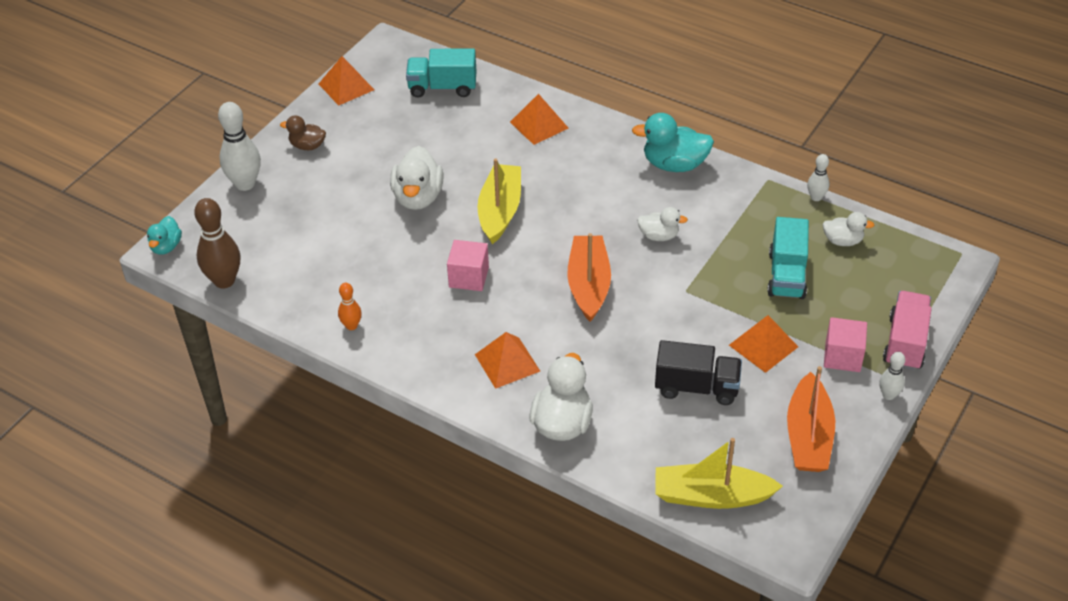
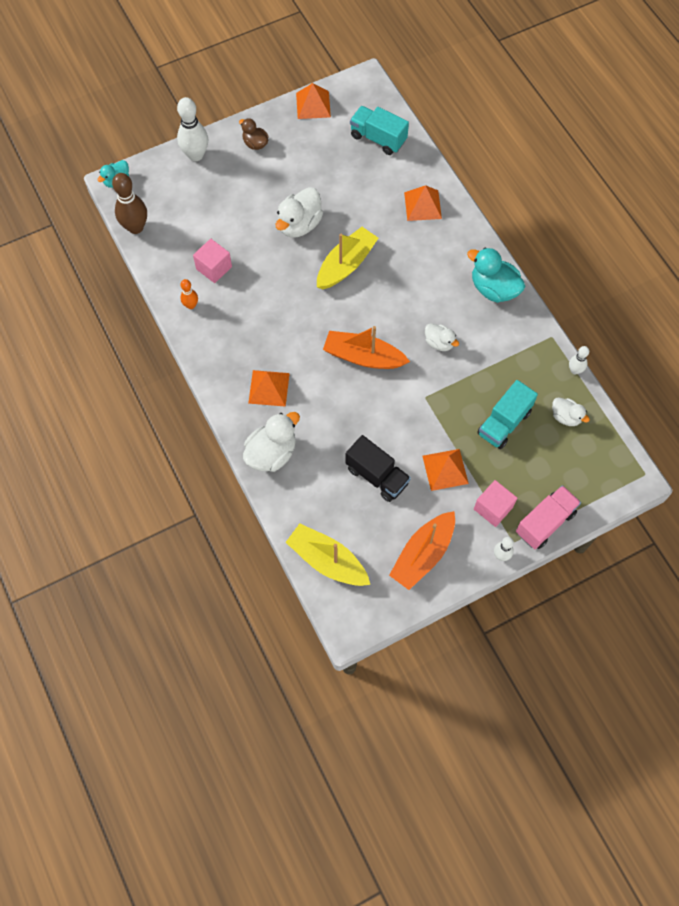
camera: 30 degrees right, 20 degrees up
pink cube [447,240,489,291] -> pink cube moved to [193,239,232,283]
orange boat [567,233,611,322] -> orange boat turned 105 degrees counterclockwise [323,326,410,369]

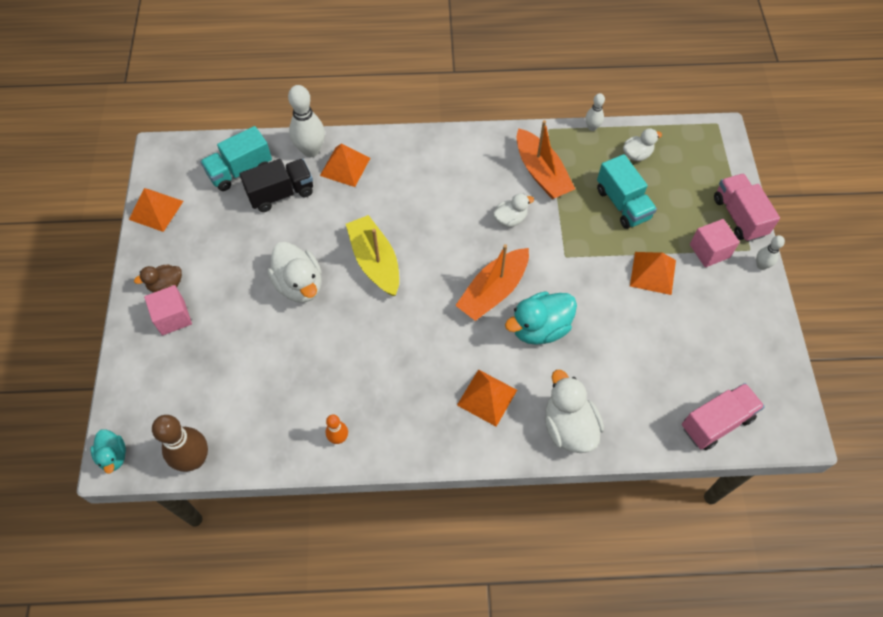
camera: 65 degrees left, 5 degrees down
white bowling pin [177,97,208,161] -> white bowling pin moved to [288,85,325,157]
pink cube [193,239,232,283] -> pink cube moved to [144,285,192,336]
yellow boat [286,523,370,586] -> pink truck [682,383,765,450]
black truck [345,435,411,502] -> black truck moved to [239,159,313,212]
orange boat [389,511,455,590] -> orange boat moved to [517,120,575,199]
turquoise duck [467,248,525,303] -> turquoise duck moved to [505,291,577,345]

